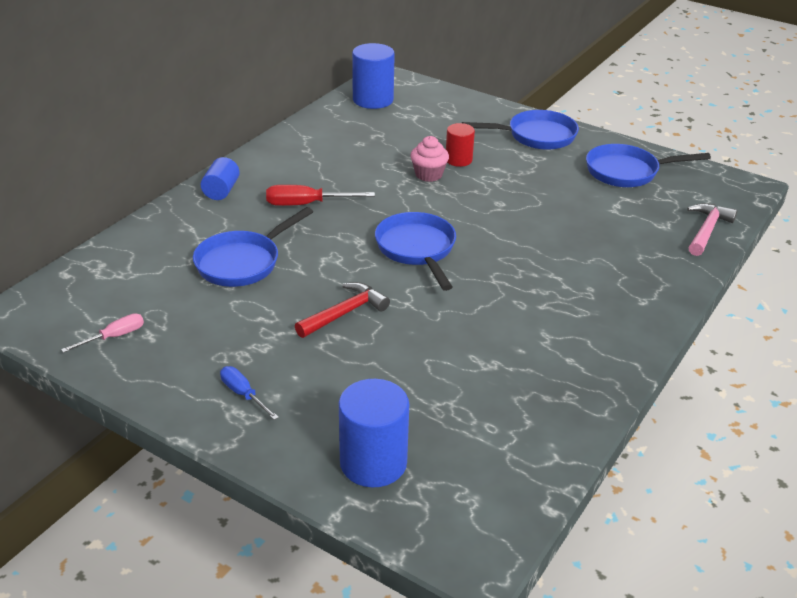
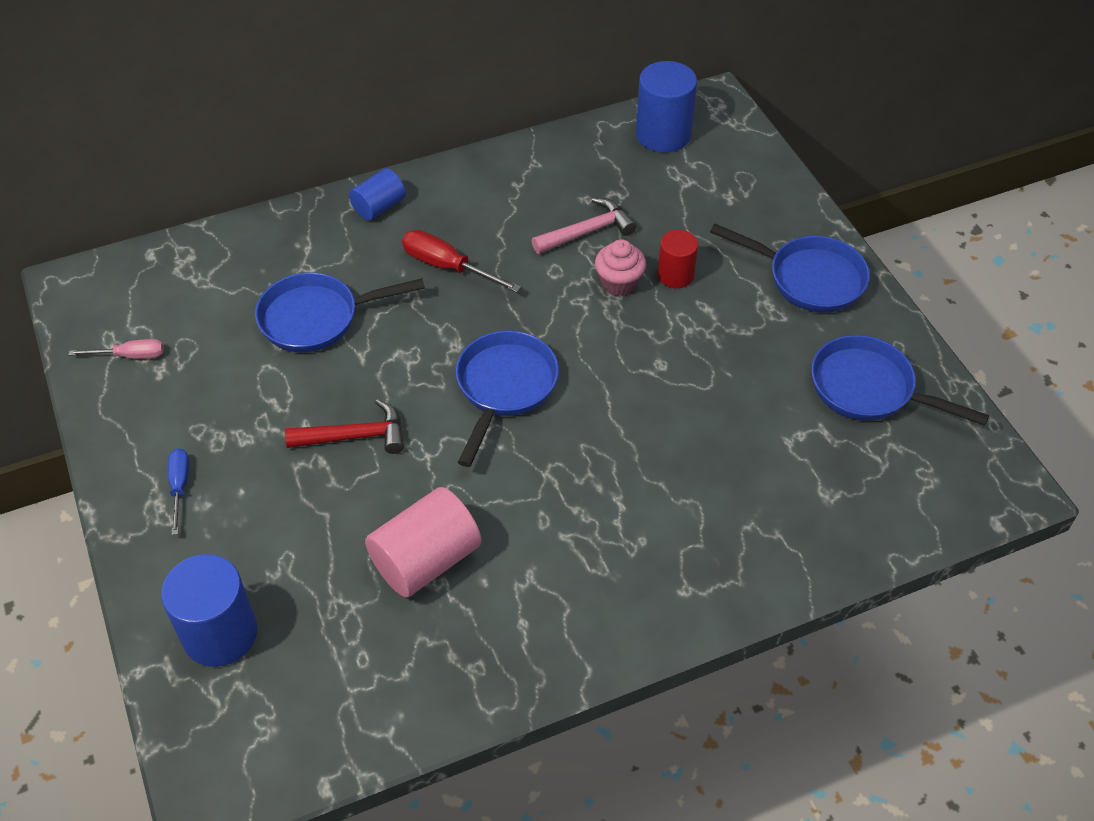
camera: 35 degrees right, 15 degrees up
pink hammer [687,203,737,256] -> pink hammer moved to [532,198,637,254]
none -> pink cylinder [365,487,481,598]

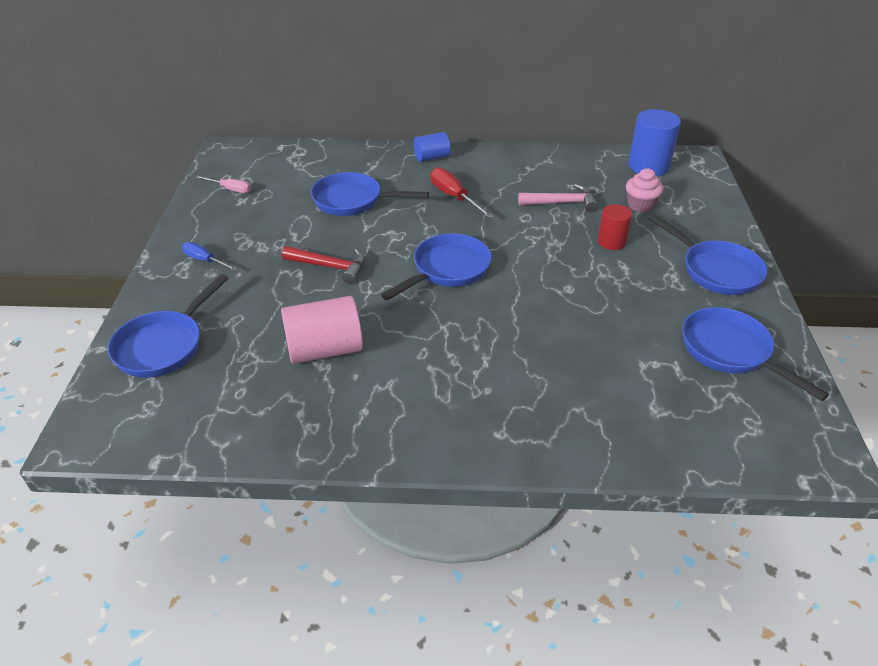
camera: 25 degrees right, 10 degrees down
blue cylinder [161,554,257,667] -> blue pan [108,274,229,378]
blue screwdriver [168,448,189,535] -> blue screwdriver turned 75 degrees counterclockwise [182,242,237,271]
pink cupcake [595,239,646,296] -> pink cupcake moved to [626,168,663,212]

